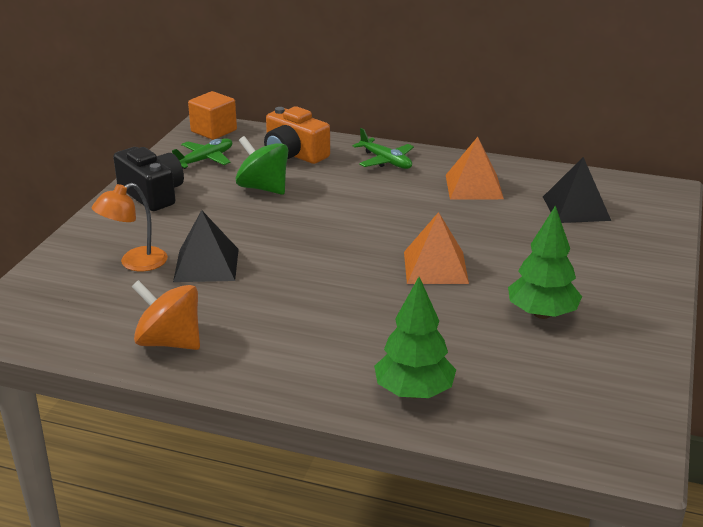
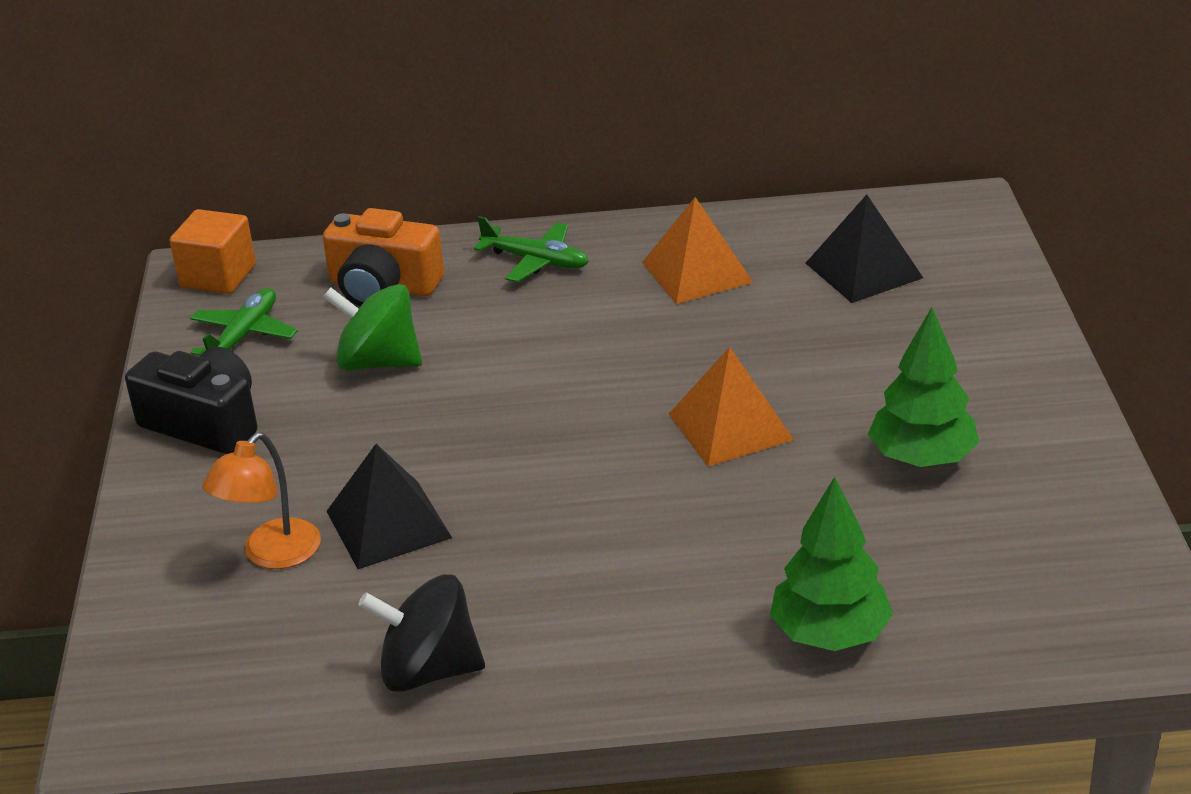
camera: 20 degrees left, 5 degrees up
orange spinning top [132,280,200,350] -> black spinning top [358,574,485,692]

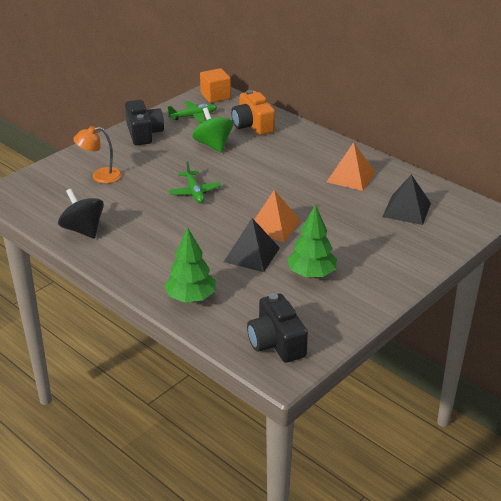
camera: 45 degrees right, 0 degrees up
black pyramid [326,444,452,569] -> black pyramid moved to [224,218,280,272]
green plane [473,216,589,282] -> green plane moved to [168,162,221,203]
none -> black camera [247,293,308,363]

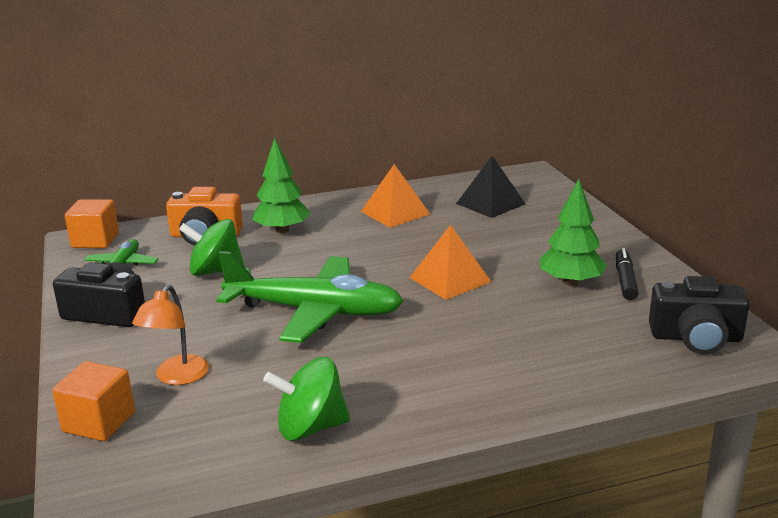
camera: 60 degrees left, 10 degrees down
black spinning top [58,189,104,239] -> green spinning top [263,357,350,441]
green tree [164,227,216,302] -> green tree moved to [252,138,311,234]
green plane [168,162,221,203] -> green plane [216,251,404,343], size x2.05
black pyramid [224,218,280,272] -> none
none -> orange cube [52,361,135,441]
none -> black marker [616,248,639,300]

